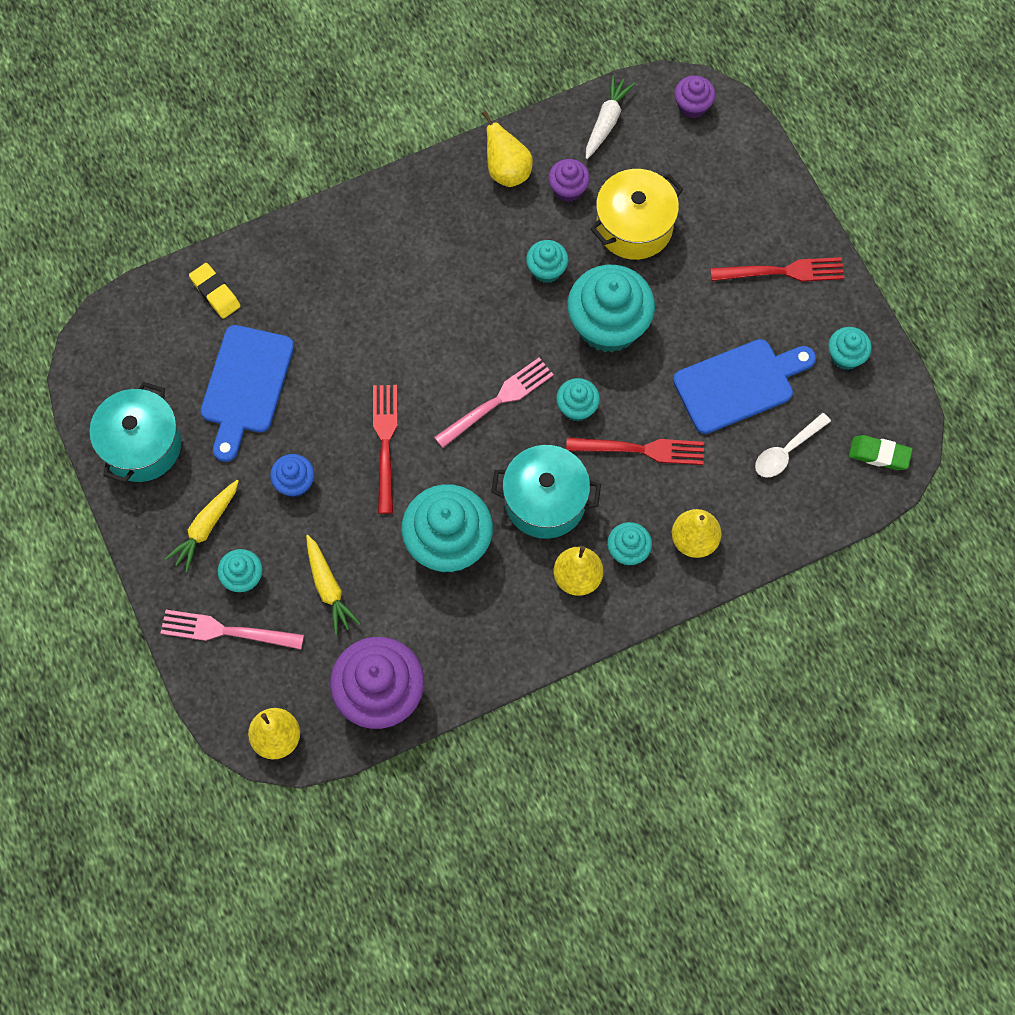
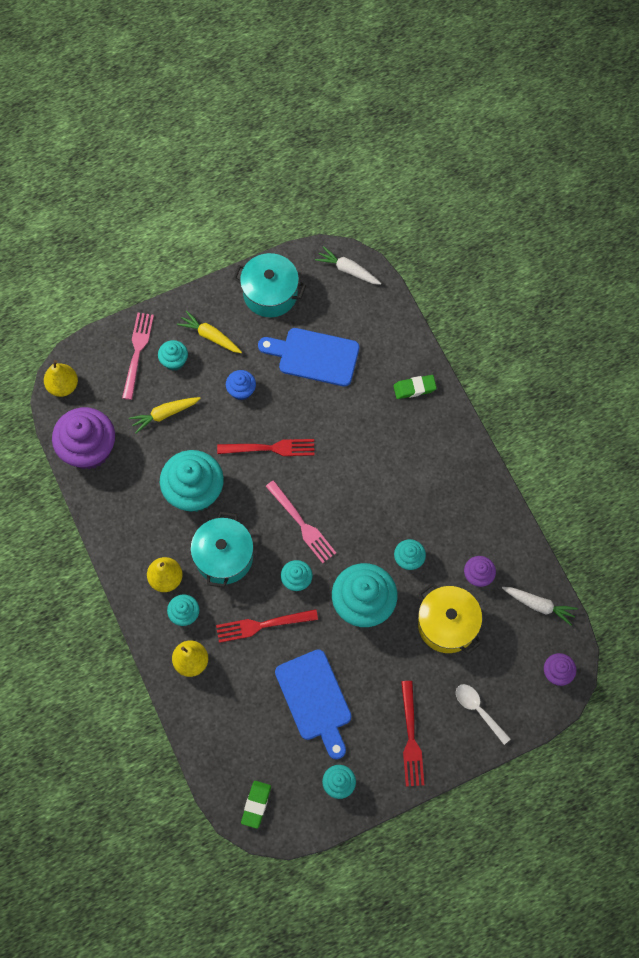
camera: 90 degrees right, 0 degrees up
yellow eraser [189,263,240,319] -> none
yellow pear [482,111,533,187] -> none
red fork [566,437,704,465] -> red fork turned 75 degrees clockwise [216,609,318,643]
white spoon [755,413,831,478] -> white spoon moved to [456,684,511,745]
none -> white carrot [315,246,381,285]
none -> green eraser [393,375,437,399]

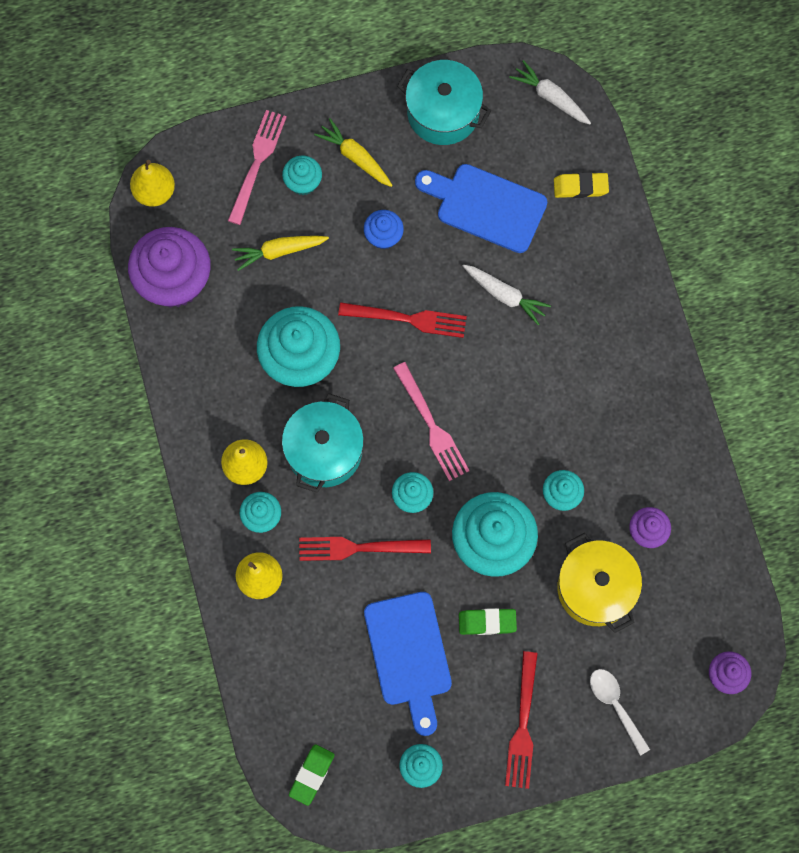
camera: 10 degrees right, 5 degrees up
green eraser [393,375,437,399] -> green eraser moved to [459,608,517,635]
white carrot [502,587,578,626] -> white carrot moved to [463,265,551,325]
none -> yellow eraser [554,172,609,198]

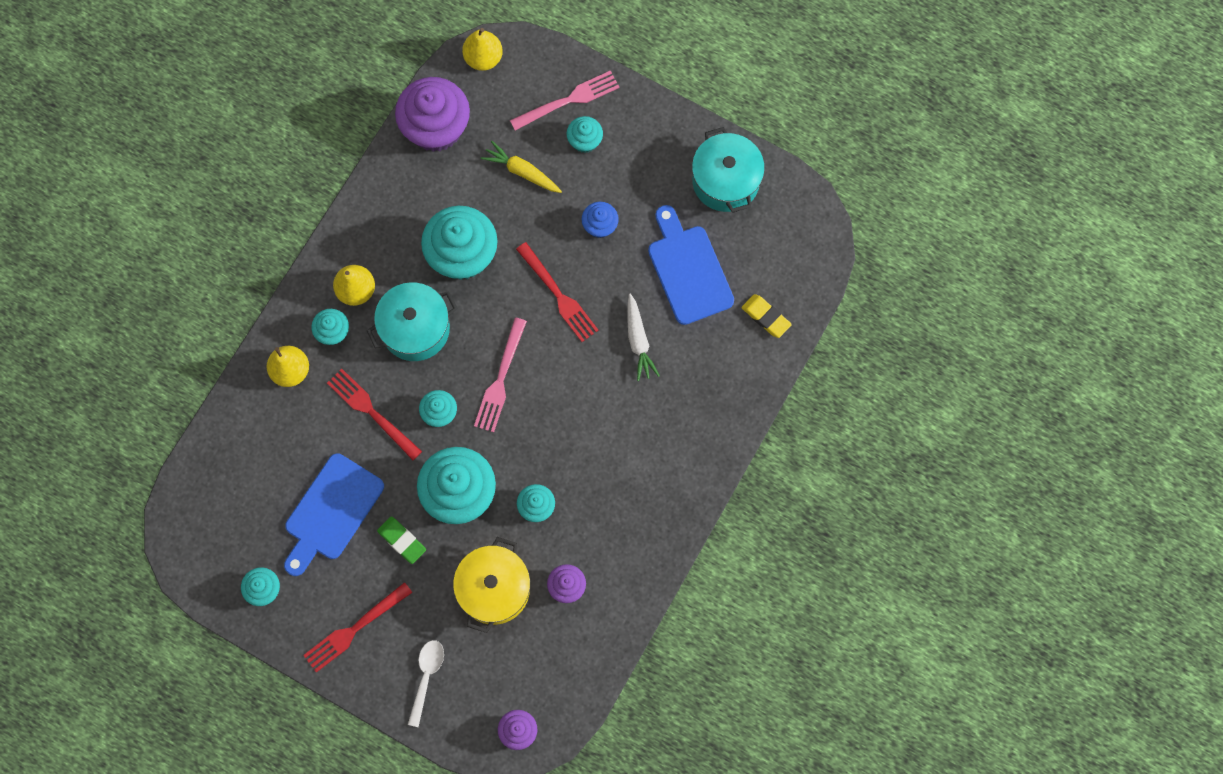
camera: 45 degrees right, 0 degrees up
green eraser [289,744,335,806] -> none
yellow carrot [314,118,393,187] -> none
white carrot [509,60,591,125] -> none

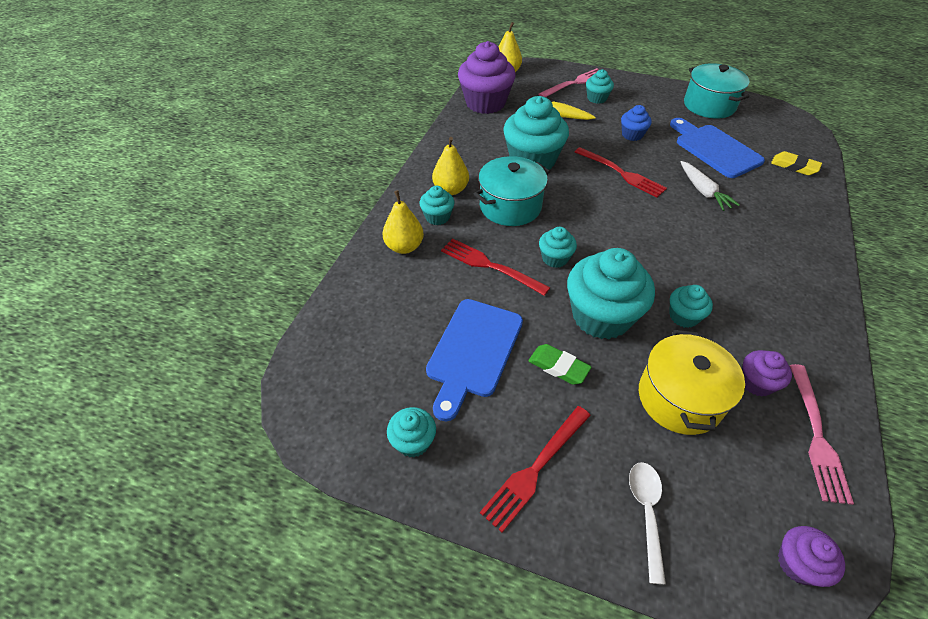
camera: 10 degrees left, 25 degrees down
pink fork [474,318,527,432] -> pink fork moved to [790,364,854,505]

